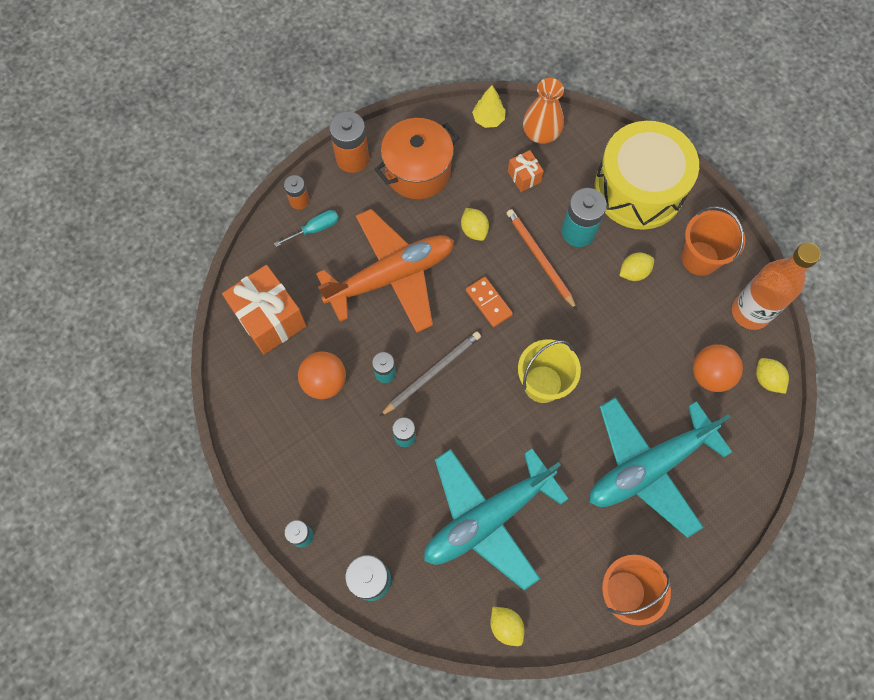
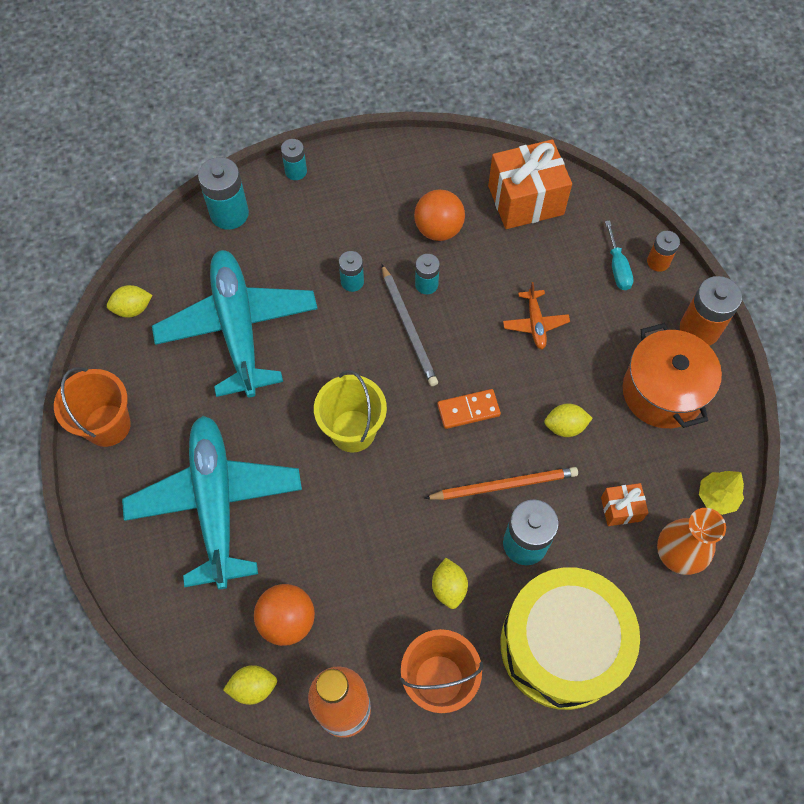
camera: 110 degrees right, 5 degrees down
orange plane [316,209,454,333] -> orange plane [503,282,570,349], size x0.41

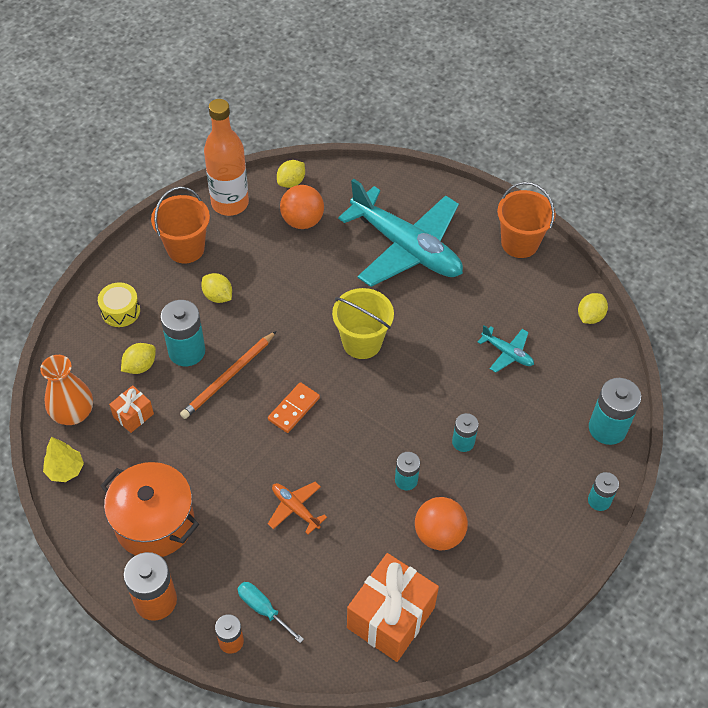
camera: 140 degrees right, 10 degrees down
turquoise plane [152,250,318,397] -> turquoise plane [478,325,534,373], size x0.41
grey pencil [382,264,438,386] -> none
yellow drum [500,567,640,710] -> yellow drum [98,282,140,327], size x0.40
yellow lemon [544,404,593,437] -> yellow lemon moved to [121,343,156,374]

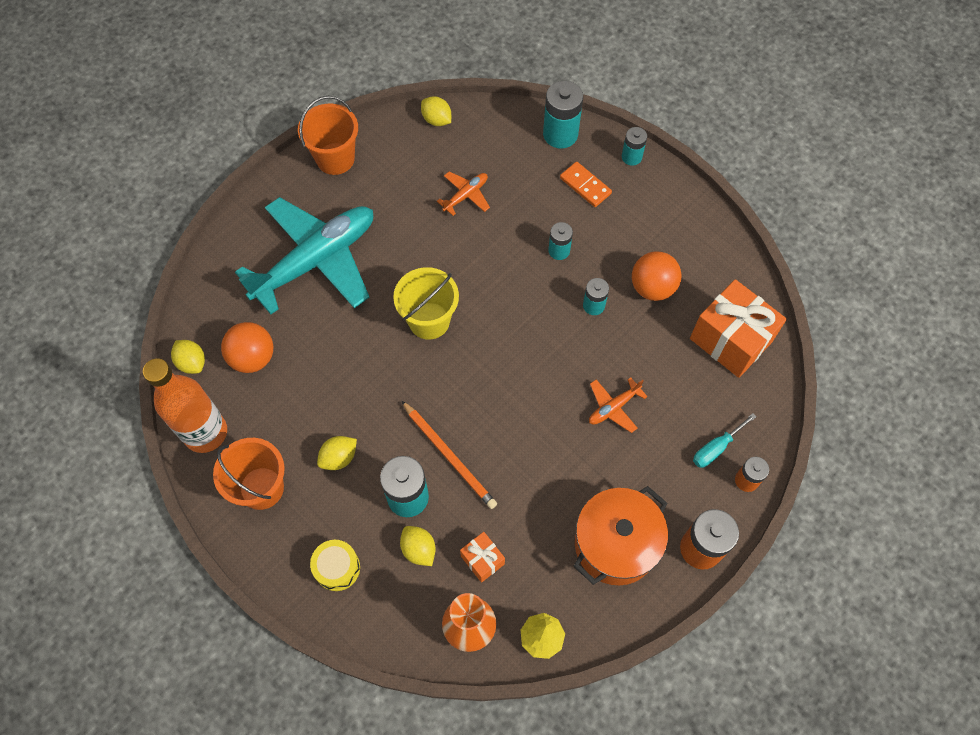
camera: 80 degrees left, 10 degrees up
orange domino [268,382,320,433] -> orange domino moved to [560,162,612,207]
turquoise plane [478,325,534,373] -> orange plane [437,171,490,216]

